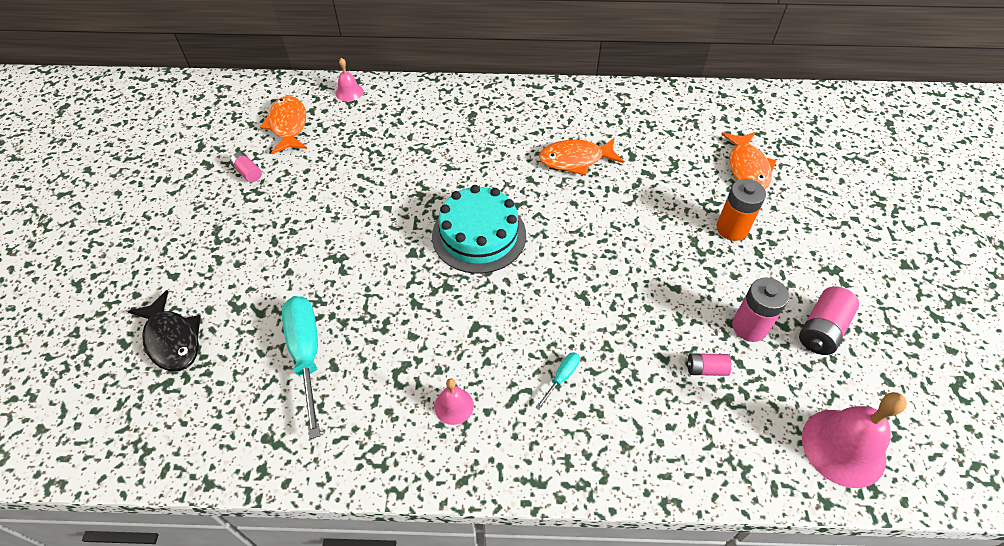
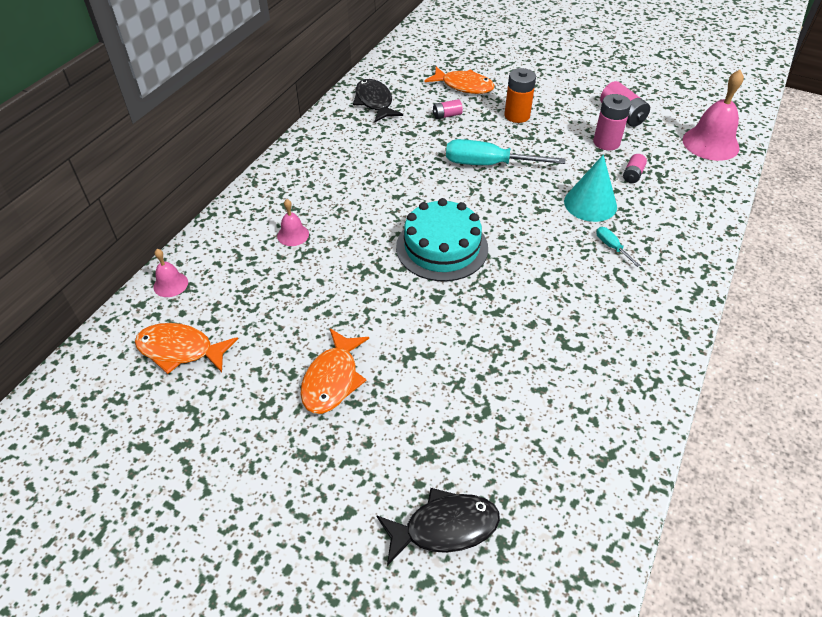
camera: 65 degrees left, 5 degrees down
pink battery [230,152,262,182] -> pink battery moved to [433,99,463,119]
turquoise screwdriver [282,296,320,439] -> turquoise screwdriver moved to [446,139,565,165]
pink bell [434,378,474,425] -> pink bell moved to [277,199,309,246]
orange fish [539,137,624,176] -> orange fish moved to [300,328,369,414]
none -> black fish [353,79,403,123]
none -> turquoise cone [564,155,617,222]

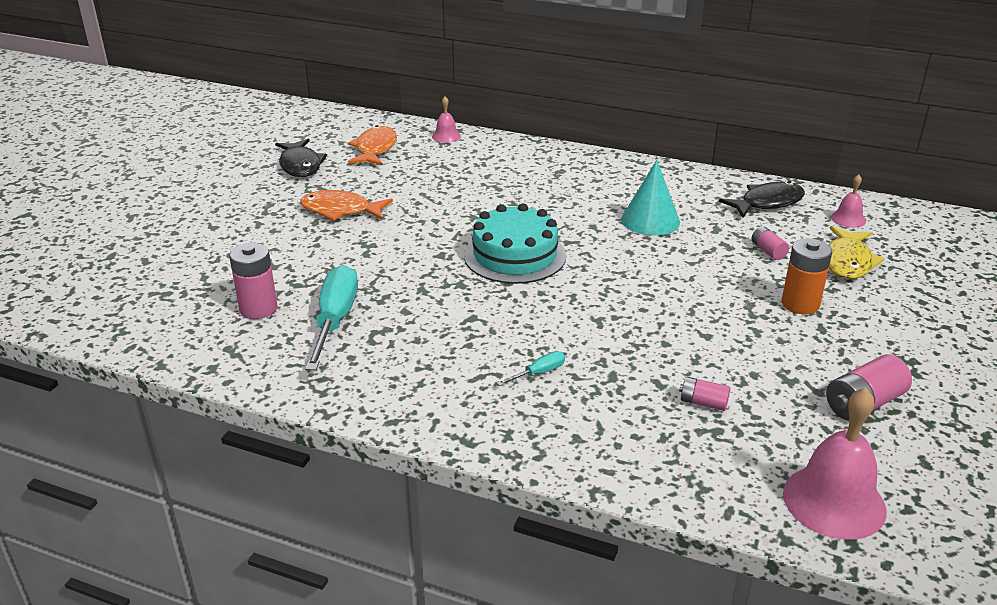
camera: 85 degrees right, 15 degrees down
pink bell [277,199,309,246] -> pink bell moved to [831,174,866,228]
black fish [376,488,500,566] -> black fish moved to [275,139,327,177]
orange fish [424,67,495,94] -> yellow fish [828,226,884,279]
turquoise screwdriver [446,139,565,165] -> turquoise screwdriver moved to [305,265,358,371]
turquoise cone [564,155,617,222] -> turquoise cone moved to [621,160,680,236]
pink battery [593,94,631,150] -> pink battery moved to [229,243,278,319]

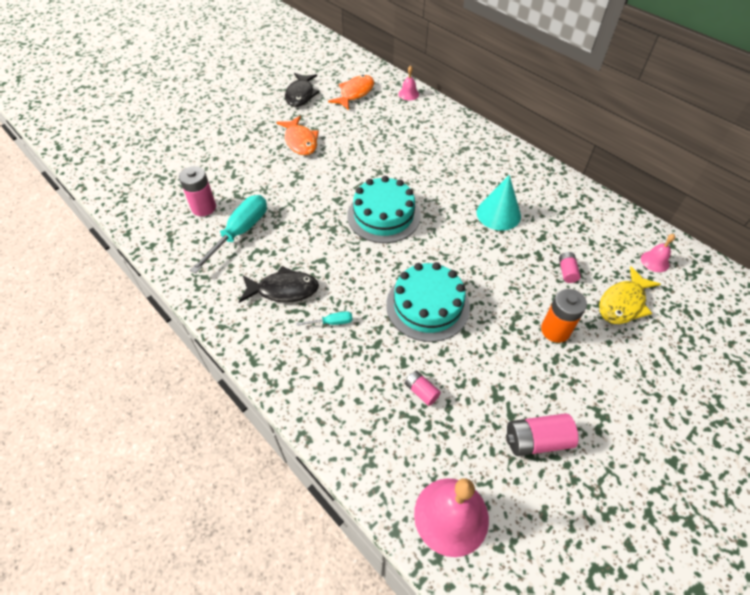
camera: 25 degrees right, 20 degrees up
orange fish [300,190,393,221] -> orange fish turned 150 degrees counterclockwise [277,116,319,155]
black fish [719,181,805,218] -> black fish moved to [239,266,319,303]
none -> turquoise cake [386,262,470,342]

